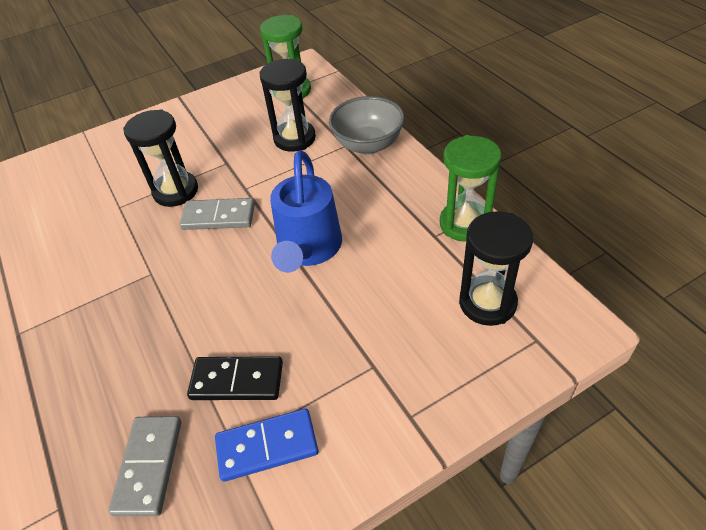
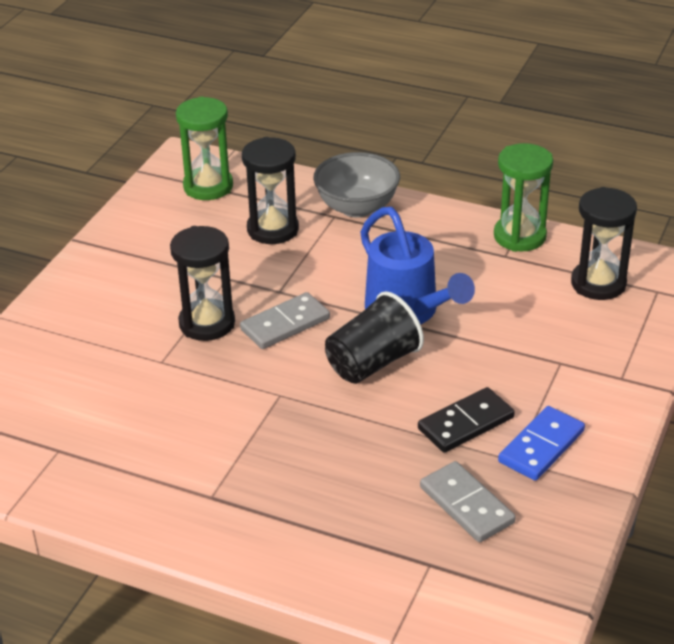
camera: 40 degrees left, 10 degrees down
none -> black cup [325,291,424,384]

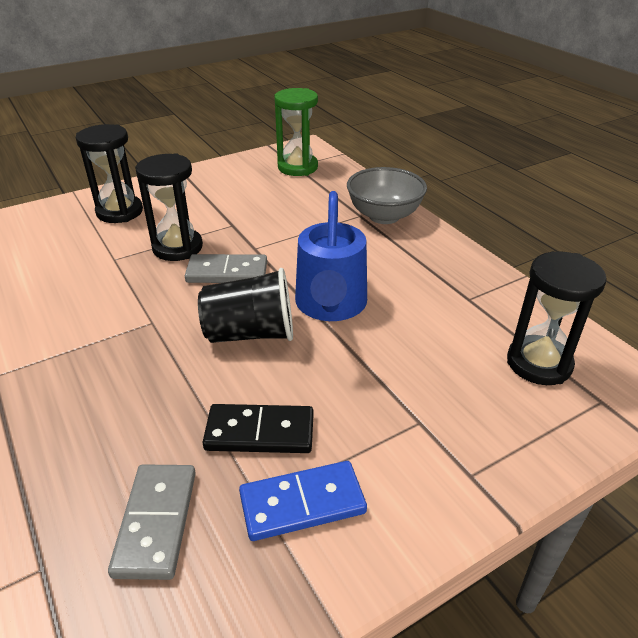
camera: 35 degrees right, 0 degrees up
black hourglass [242,137,299,244] -> black hourglass moved to [76,124,143,223]
green hourglass [494,143,553,252] -> none

